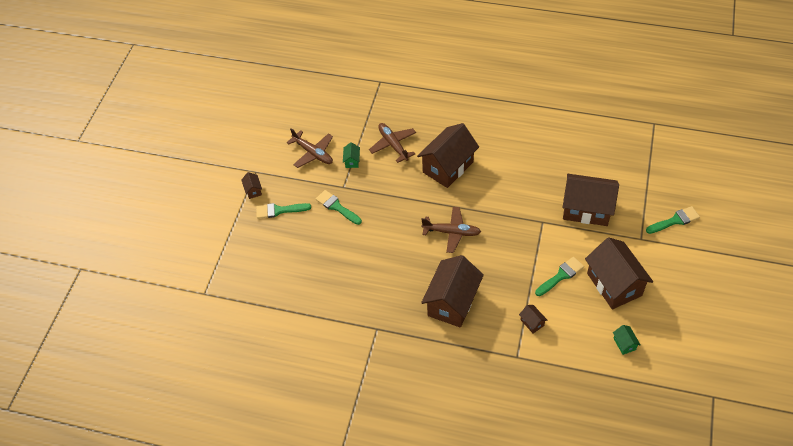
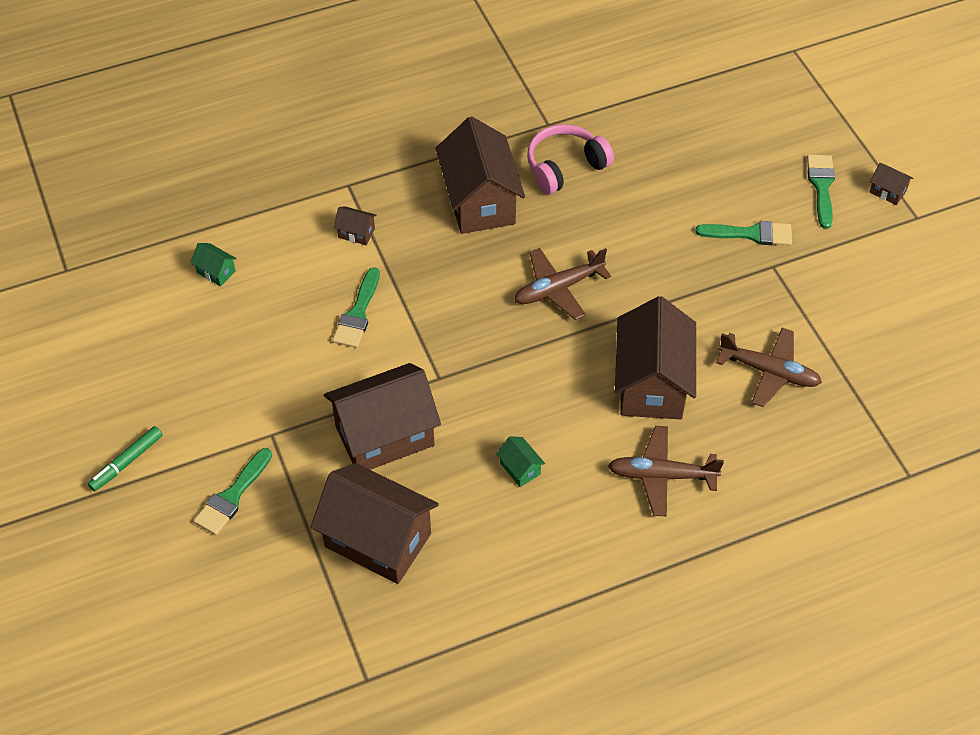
camera: 140 degrees right, 0 degrees up
green brush [256,203,311,219] -> green brush turned 45 degrees counterclockwise [807,155,835,229]
brown plane [287,128,333,168] -> brown plane moved to [608,426,724,517]
green house [343,142,360,168] -> green house moved to [496,436,545,487]
brown house [585,237,653,309] -> brown house moved to [311,463,439,584]
none -> green marker [88,426,163,491]
none -> pink headphones [527,124,614,195]

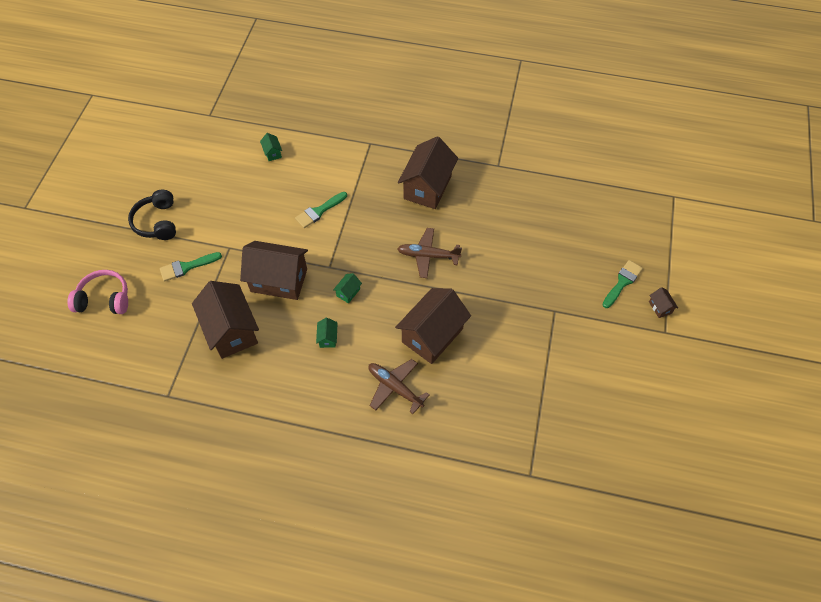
camera: 35 degrees right, 5 degrees up
green marker [88,426,163,491] -> black headphones [128,190,176,240]
brown house [334,206,377,245] -> none
pink headphones [527,124,614,195] -> pink headphones moved to [68,270,128,314]
green brush [696,221,792,245] -> none
brown plane [716,328,822,407] -> none
none -> green house [333,273,362,303]

